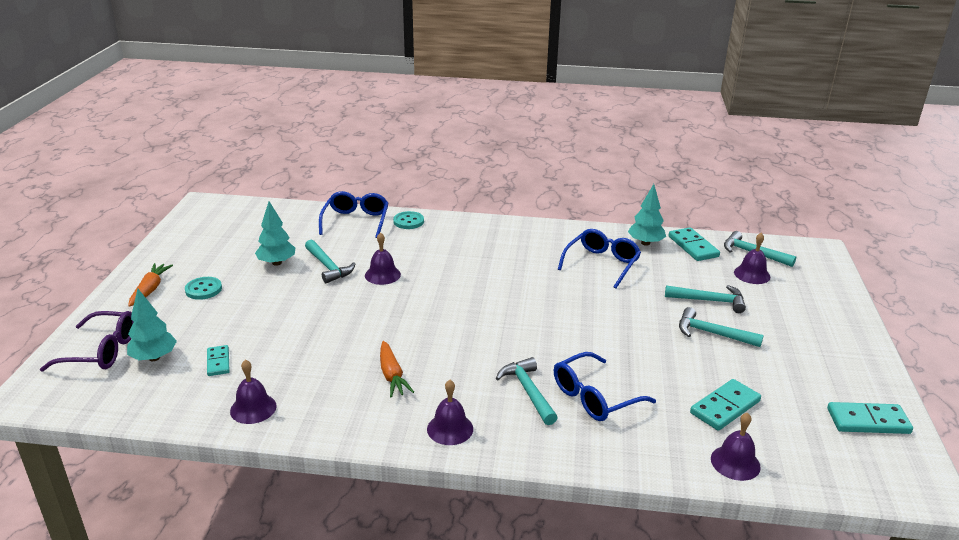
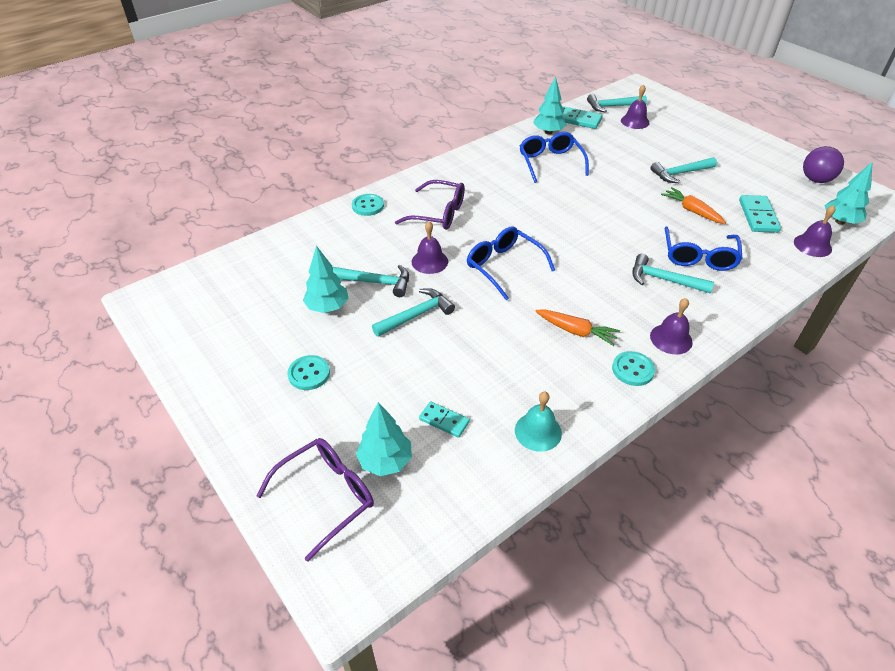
camera: 45 degrees left, 15 degrees up
orange carrot [128,263,173,307] -> orange carrot moved to [661,187,726,224]
purple bell [230,360,277,424] -> turquoise bell [515,392,562,452]
blue glasses [319,191,388,238] -> blue glasses moved to [467,227,555,300]
turquoise hammer [665,285,746,313] -> turquoise hammer moved to [372,288,455,337]
turquoise domino [827,402,913,434] -> purple ball [803,146,844,183]
none -> purple glasses [395,180,465,230]
none -> turquoise button [612,351,655,386]
none -> turquoise tree [825,162,872,225]

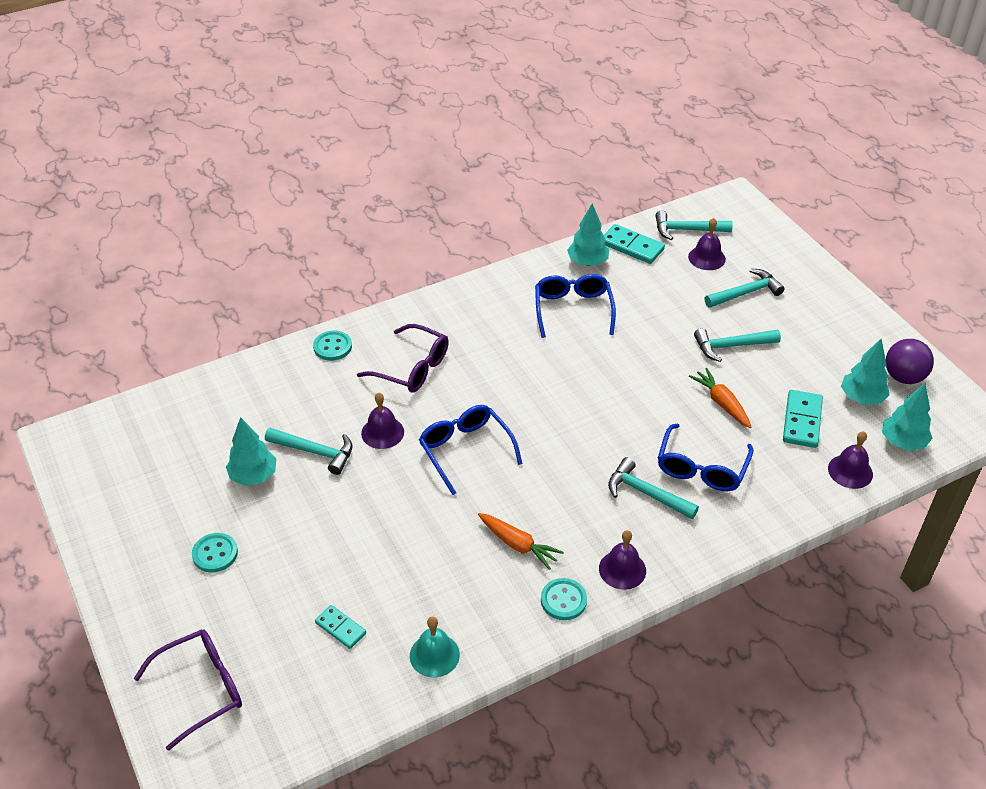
camera: 10 degrees right, 0 degrees up
turquoise tree [356,402,412,476] -> turquoise tree moved to [841,339,890,405]
turquoise hammer [372,288,455,337] -> turquoise hammer moved to [705,269,785,308]

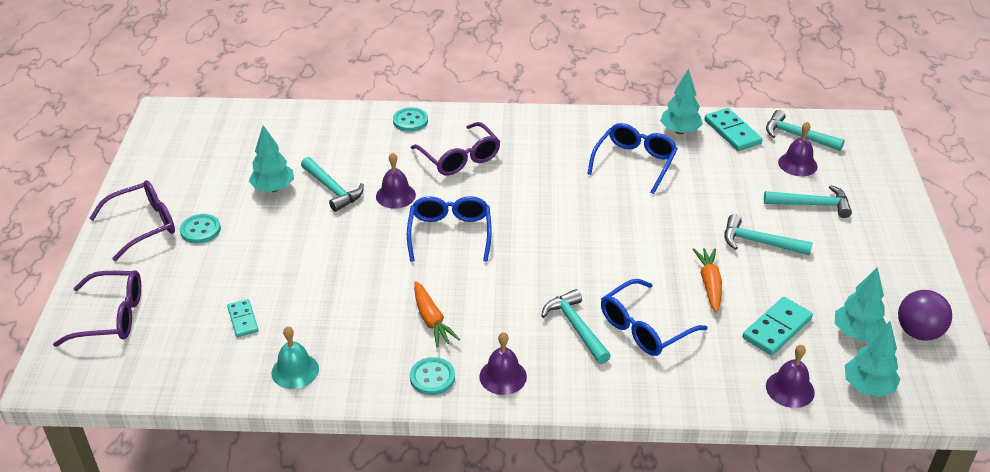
camera: 30 degrees right, 5 degrees down
none -> purple glasses [89,180,175,261]

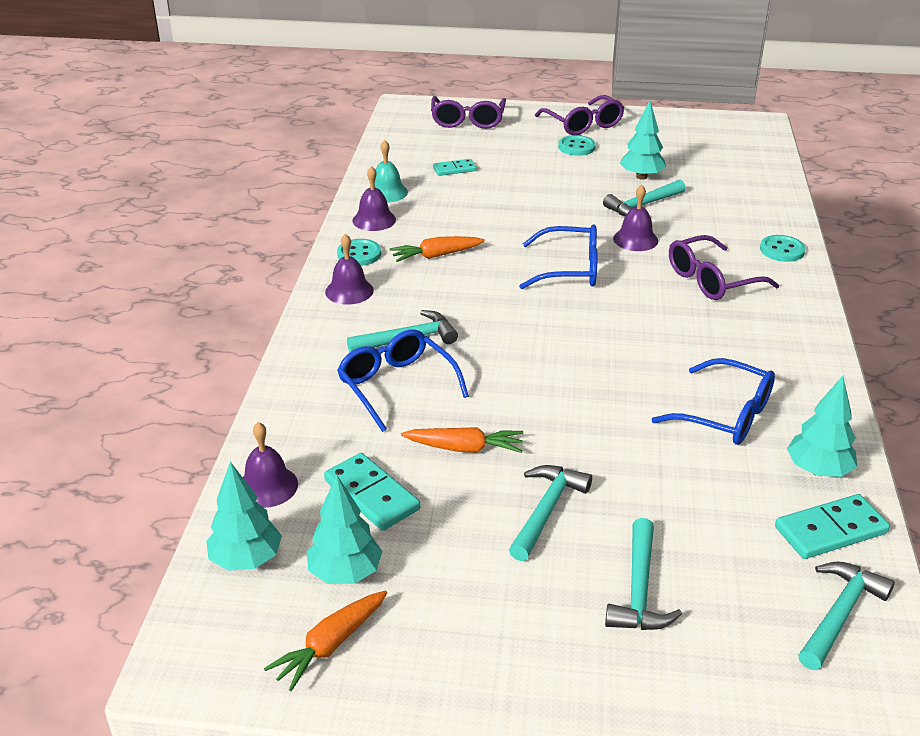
camera: 95 degrees right, 5 degrees down
purple bell [778,121,817,176] -> purple bell moved to [352,166,396,231]
purple ball [898,290,952,341] -> orange carrot [264,591,387,691]

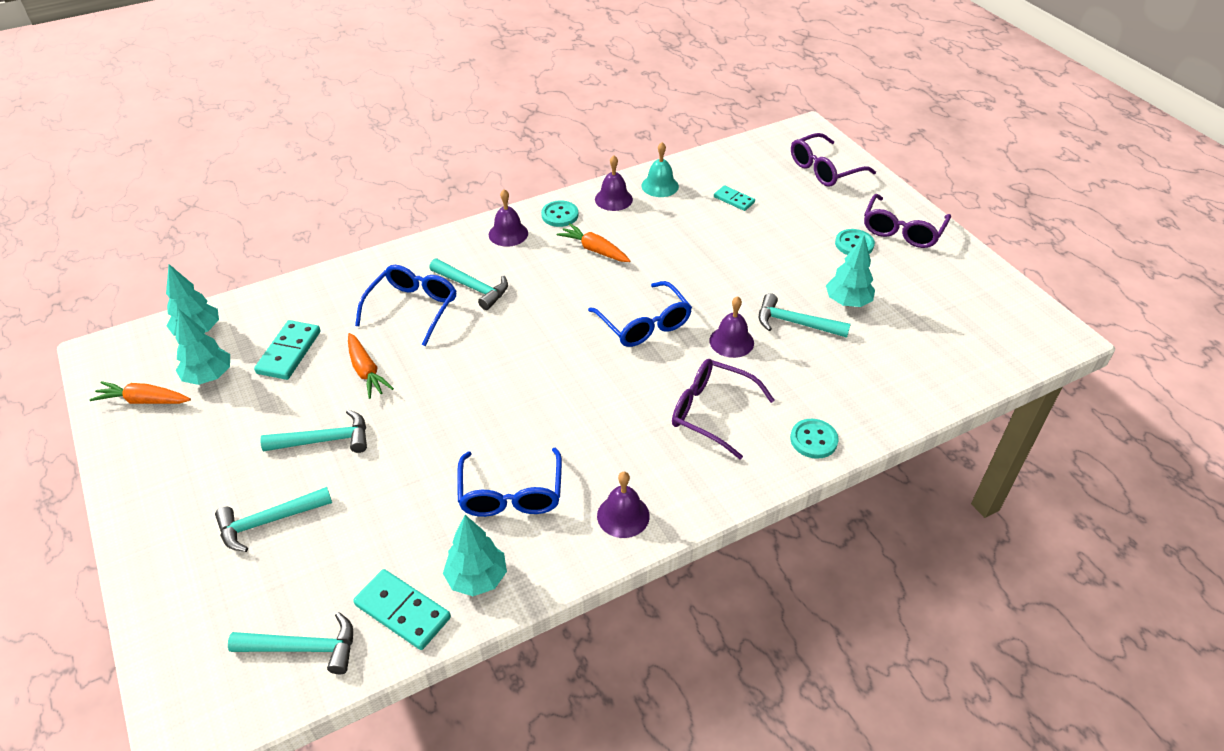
camera: 55 degrees right, 10 degrees up
purple bell [243,422,298,508] -> purple bell moved to [597,472,650,538]

